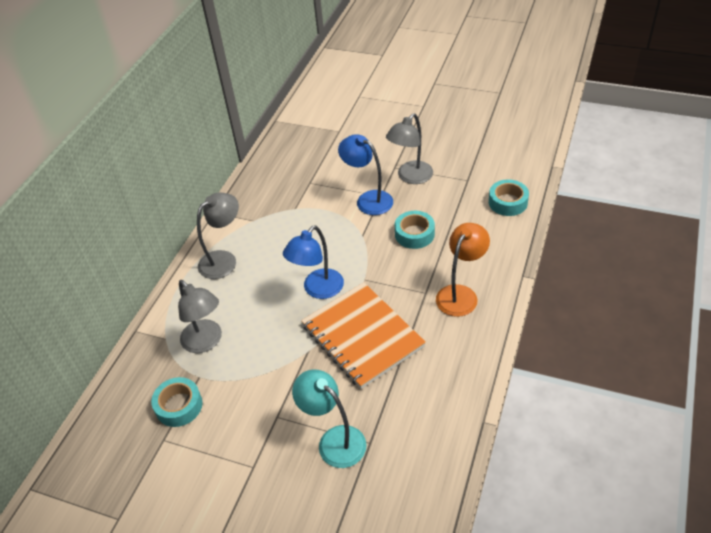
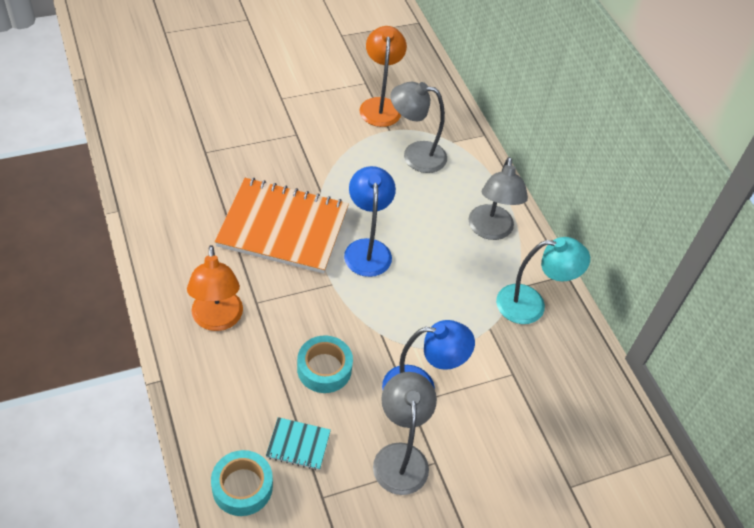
camera: 130 degrees right, 5 degrees up
turquoise tape [151,377,203,427] -> orange lamp [359,26,407,127]
turquoise lamp [292,369,366,468] -> turquoise lamp moved to [496,237,590,324]
none -> turquoise notebook [266,417,331,470]

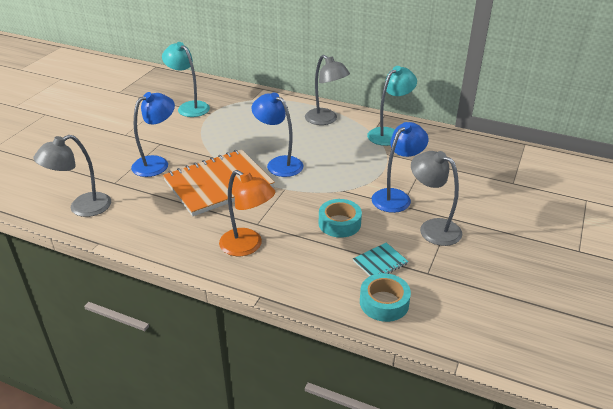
camera: 40 degrees left, 15 degrees down
orange lamp [359,26,407,127] -> turquoise lamp [162,42,210,117]
grey lamp [390,82,447,173] -> grey lamp moved to [33,135,111,217]
none -> blue lamp [131,92,175,177]

